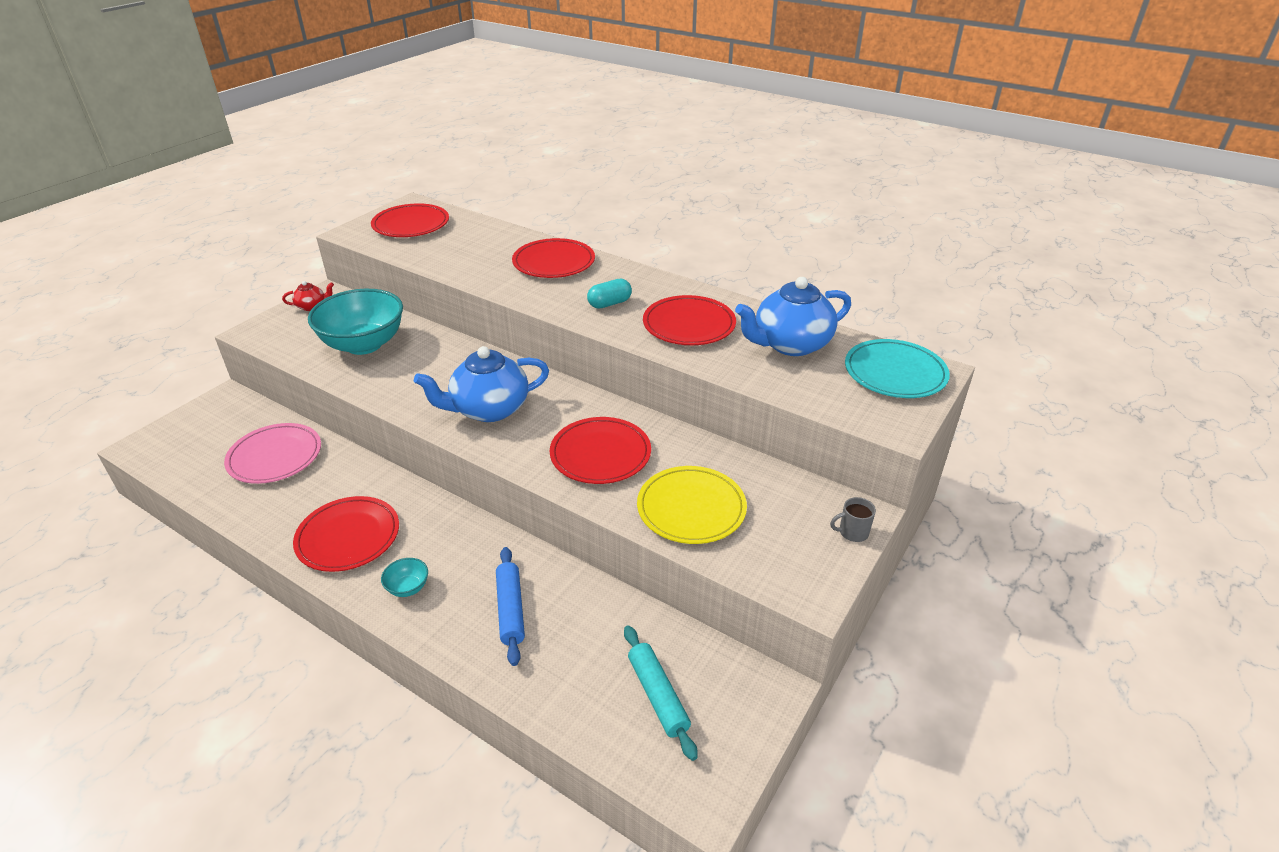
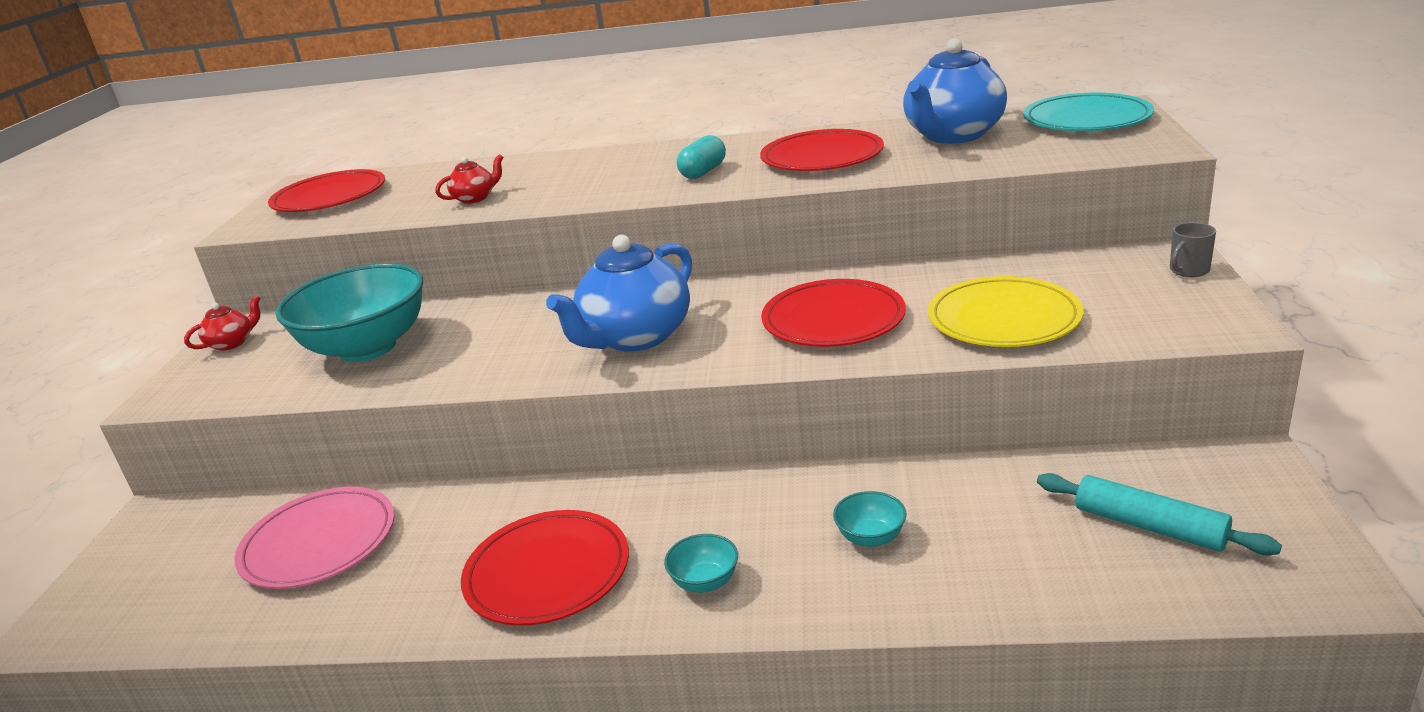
camera: 25 degrees left, 10 degrees down
blue rolling pin [496,547,525,666] -> turquoise bowl [833,491,906,547]
red plate [512,238,595,278] -> none
none -> red teapot [435,154,504,204]

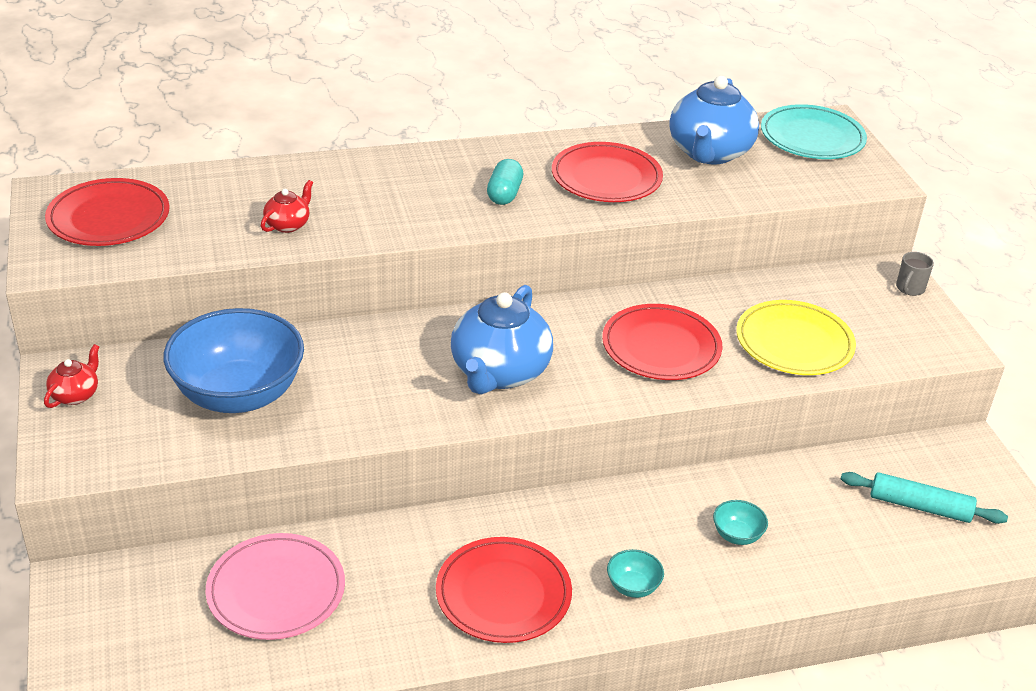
camera: 25 degrees left, 10 degrees up
turquoise bowl [276,263,423,362] -> blue bowl [164,308,304,413]

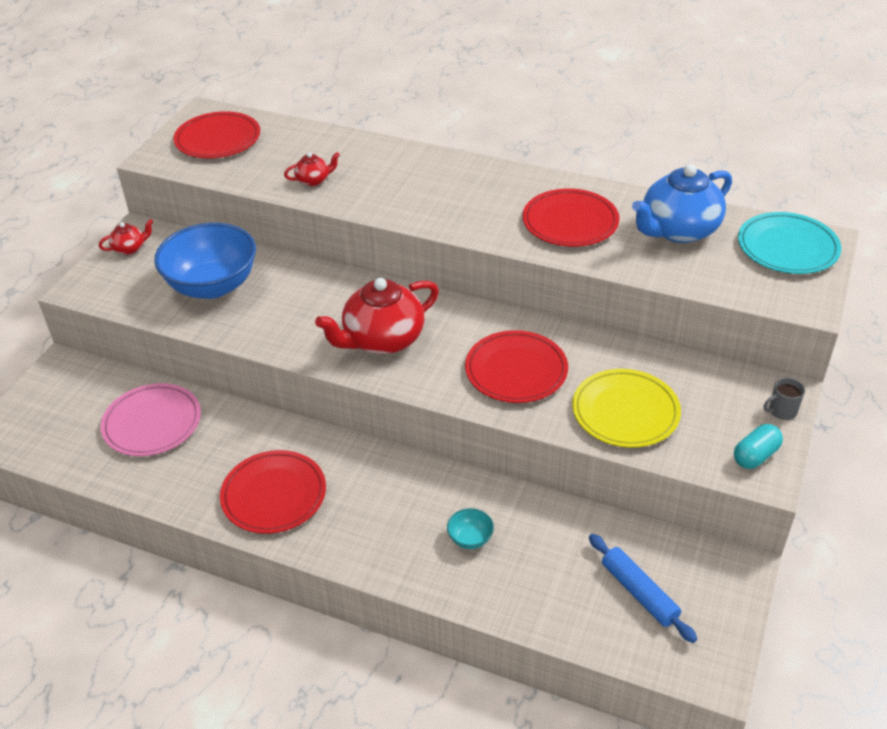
camera: 40 degrees right, 5 degrees up
blue teapot [451,285,553,395] -> red teapot [315,278,439,354]
turquoise capsule [487,159,523,205] -> turquoise capsule moved to [734,424,783,469]
turquoise bowl [607,549,664,598] -> none
turquoise rolling pin [841,472,1008,524] -> blue rolling pin [589,534,697,643]

